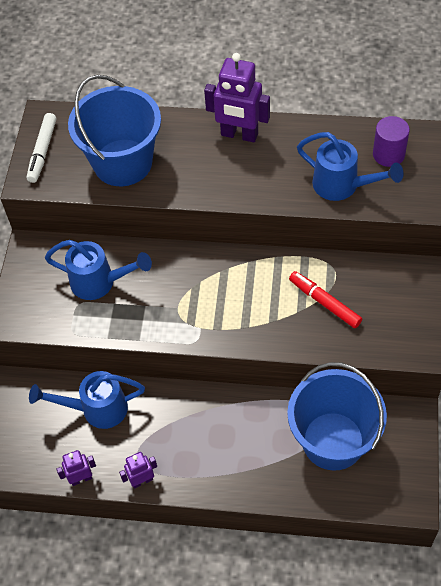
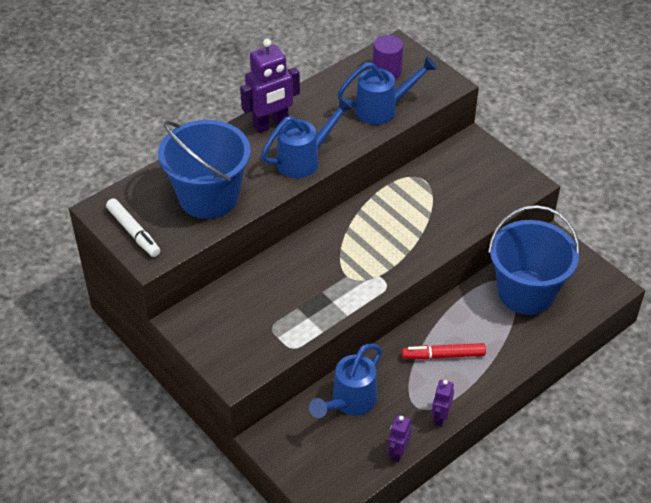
camera: 50 degrees left, 10 degrees down
blue watering can [45,240,152,300] -> blue watering can moved to [261,97,354,178]
red marker [289,271,362,328] -> red marker moved to [402,343,486,359]

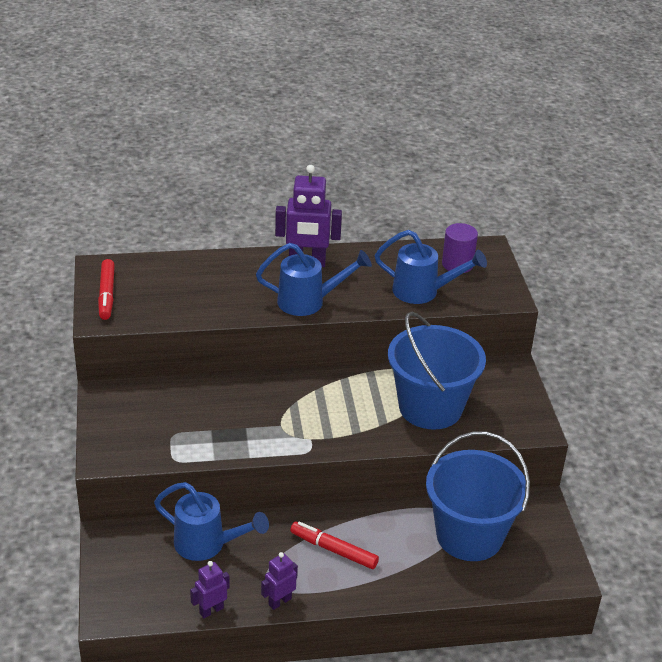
camera: 30 degrees right, 10 degrees down
white marker [106,198,160,257] -> red marker [98,259,115,320]
blue bucket [158,120,251,219] -> blue bucket moved to [388,312,486,430]
blue watering can [309,344,382,418] -> blue watering can turned 135 degrees counterclockwise [154,482,269,561]

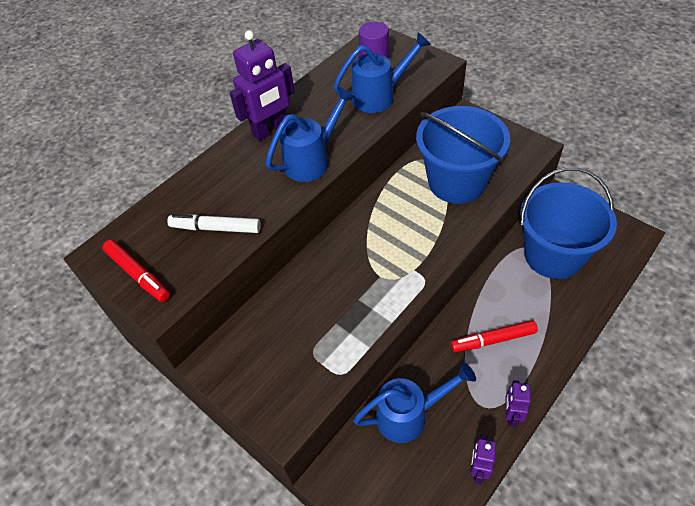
camera: 35 degrees left, 15 degrees up
none -> white marker [167,214,261,233]

